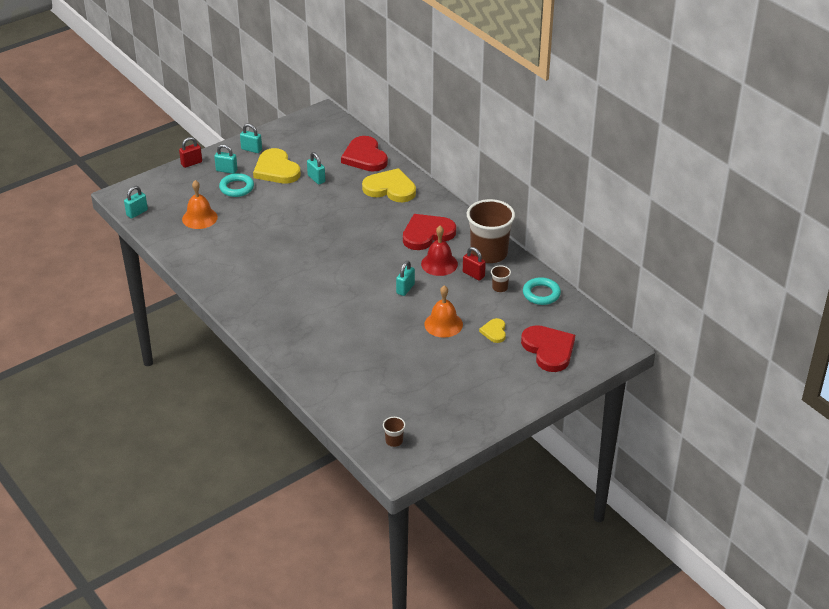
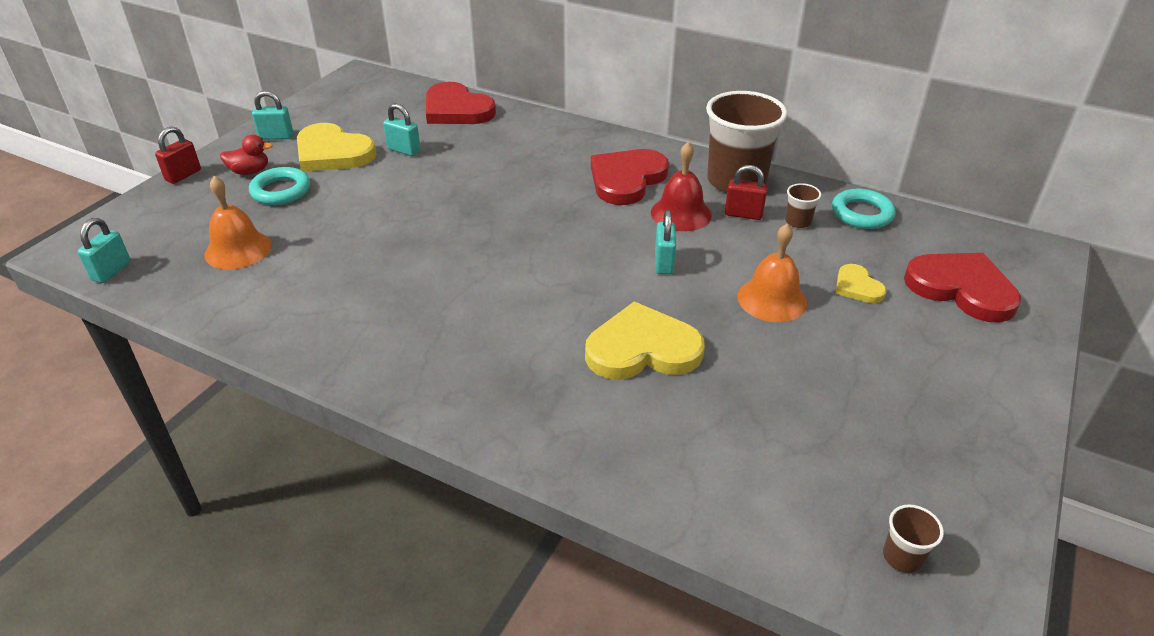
camera: 25 degrees left, 0 degrees up
turquoise padlock [214,144,237,174] -> red duck [220,135,273,175]
yellow heart [362,168,416,202] -> yellow heart moved to [585,302,705,380]

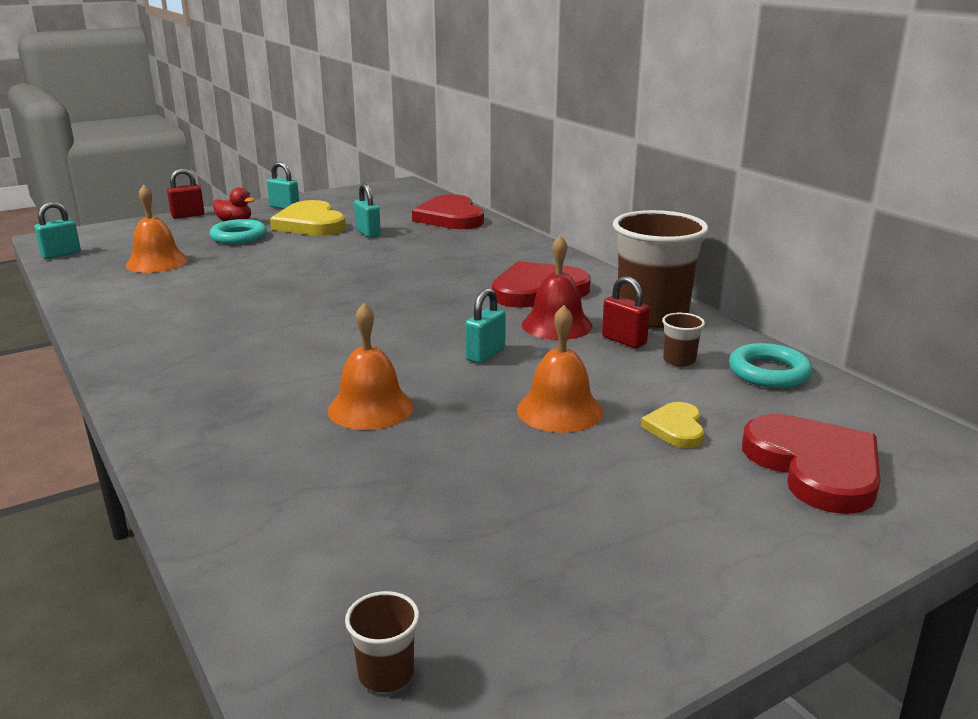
camera: 30 degrees right, 15 degrees down
yellow heart [585,302,705,380] -> orange bell [327,303,414,430]

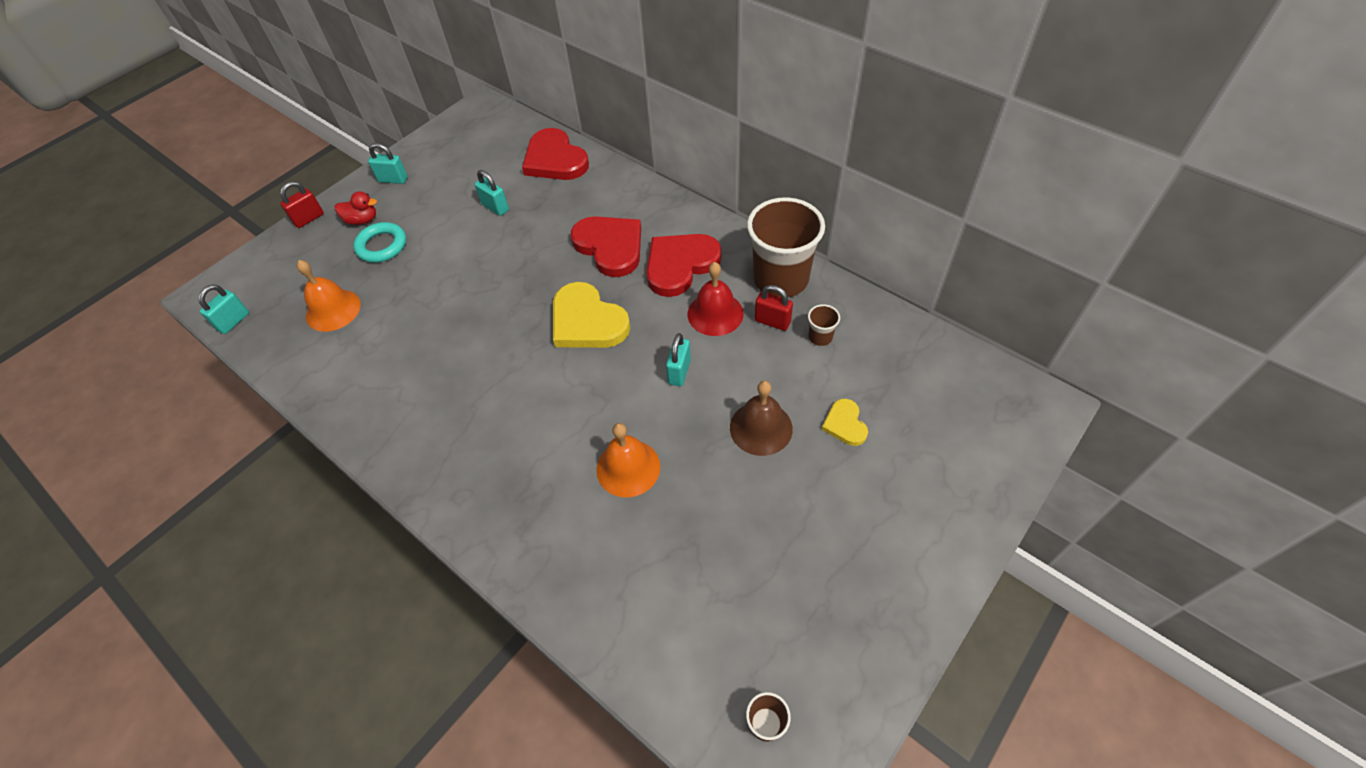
camera: 15 degrees left, 30 degrees up
yellow heart [270,200,346,236] -> yellow heart moved to [553,282,630,348]
orange bell [517,305,603,433] -> brown bell [730,381,793,456]
turquoise ring [729,343,812,388] -> none
red heart [742,414,881,514] -> red heart moved to [571,216,641,277]

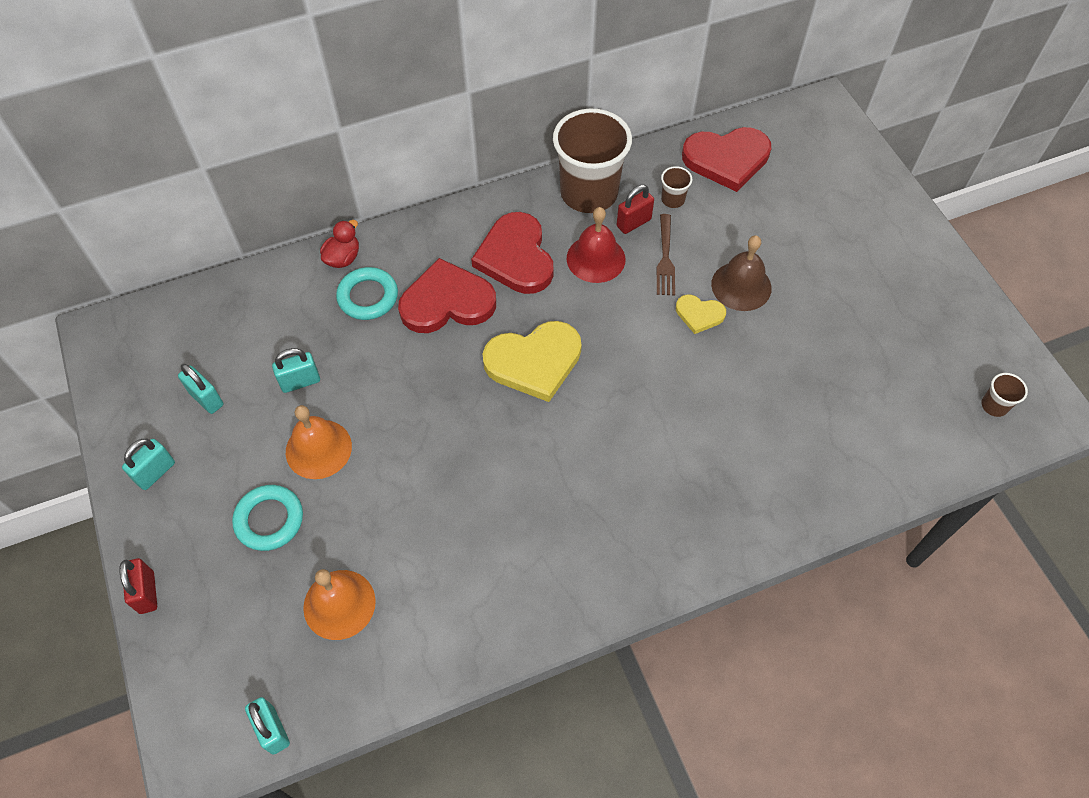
camera: 65 degrees left, 5 degrees up
red duck [335,191,377,225] -> red duck moved to [320,220,359,268]
red heart [522,128,589,180] -> red heart moved to [682,127,771,192]
orange bell [596,423,660,497] -> orange bell moved to [286,405,352,479]
turquoise padlock [666,333,691,386] -> turquoise padlock moved to [178,364,223,414]
yellow heart [822,399,868,446] -> yellow heart moved to [676,294,726,334]
none -> turquoise ring [336,267,398,320]
none -> brown fork [657,214,675,295]

